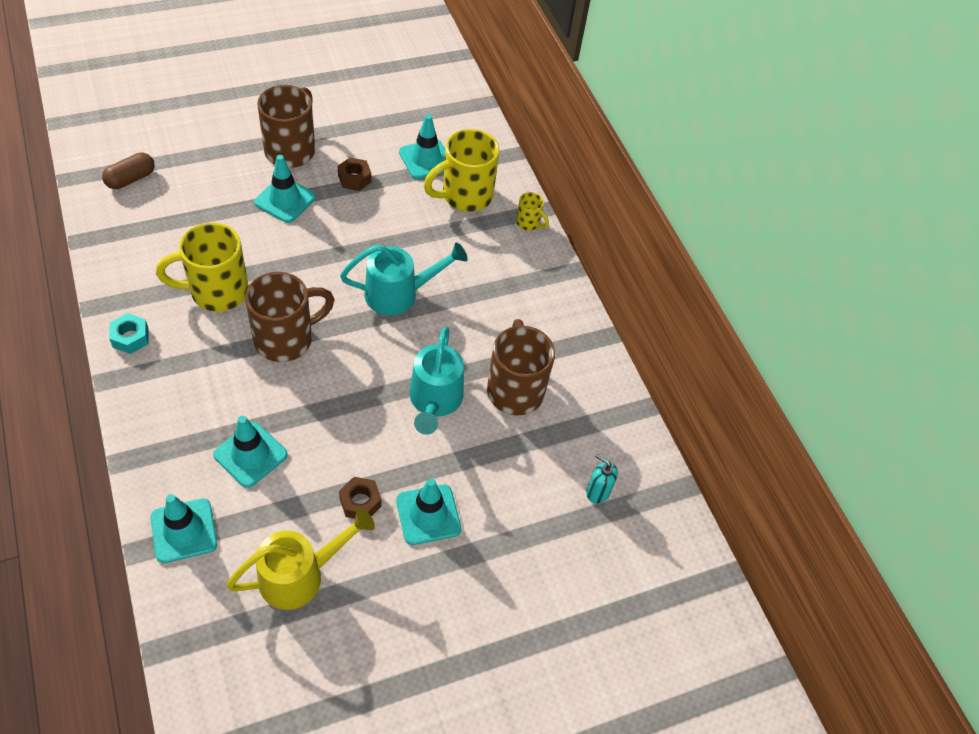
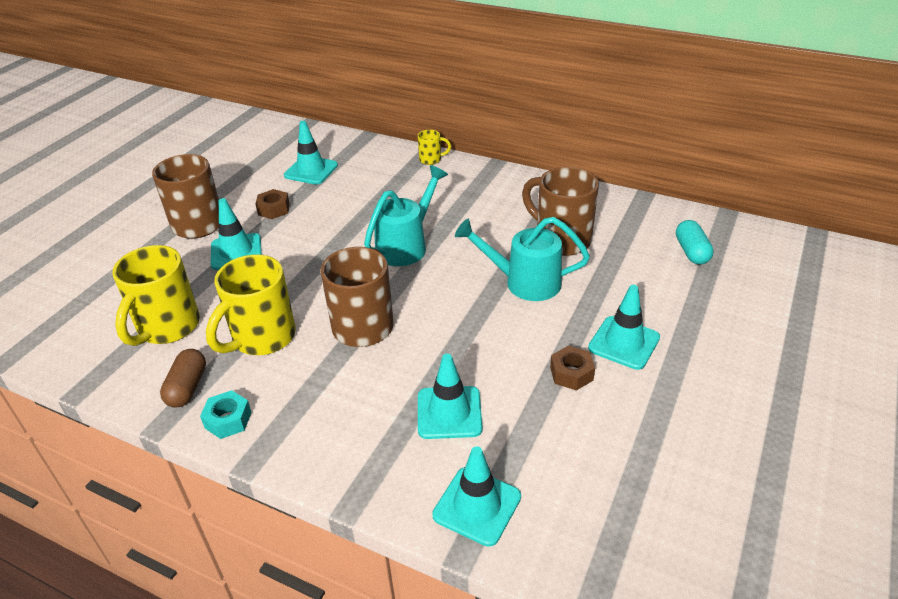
camera: 35 degrees left, 15 degrees down
brown capsule [102,152,155,189] -> brown capsule moved to [160,349,206,408]
yellow watering can [226,508,375,610] -> none
turquoise watering can [409,327,464,435] -> turquoise watering can turned 135 degrees clockwise [455,217,590,301]
yellow mug [424,129,500,212] -> yellow mug moved to [112,245,200,346]
turquoise soap dispenser [586,454,618,503] -> turquoise capsule [676,220,714,265]

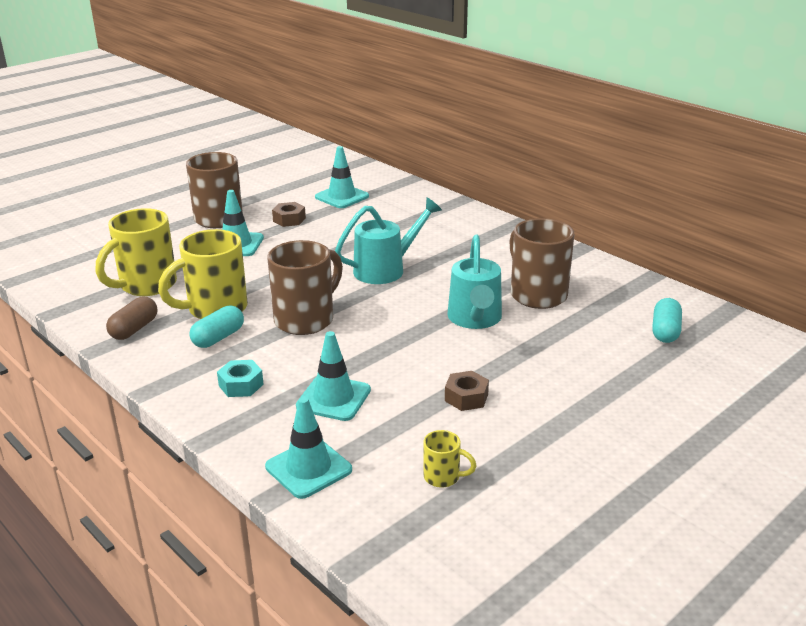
camera: 20 degrees right, 10 degrees down
turquoise nut [200,390,252,439] -> turquoise nut moved to [217,360,264,397]
yellow mug [418,130,451,165] -> yellow mug moved to [424,430,477,488]
turquoise watering can [455,217,590,301] -> turquoise watering can turned 120 degrees counterclockwise [447,235,502,329]
turquoise traffic cone [588,285,660,370] -> none
none -> turquoise capsule [190,305,244,348]

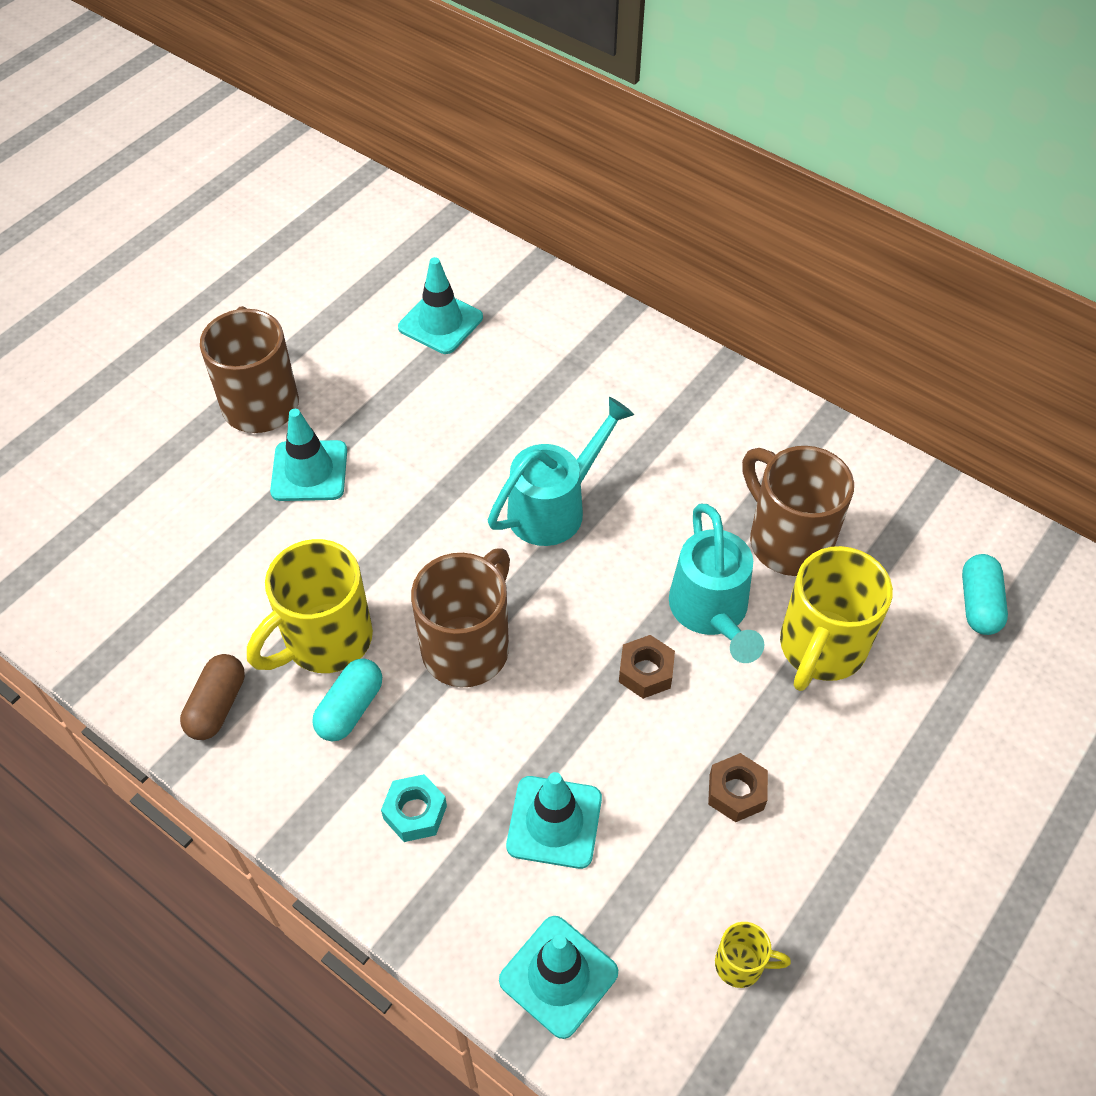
camera: 10 degrees left, 25 degrees up
yellow mug [96,208,177,296] -> yellow mug moved to [780,546,893,691]
brown nut [272,202,306,227] -> brown nut moved to [619,635,675,699]

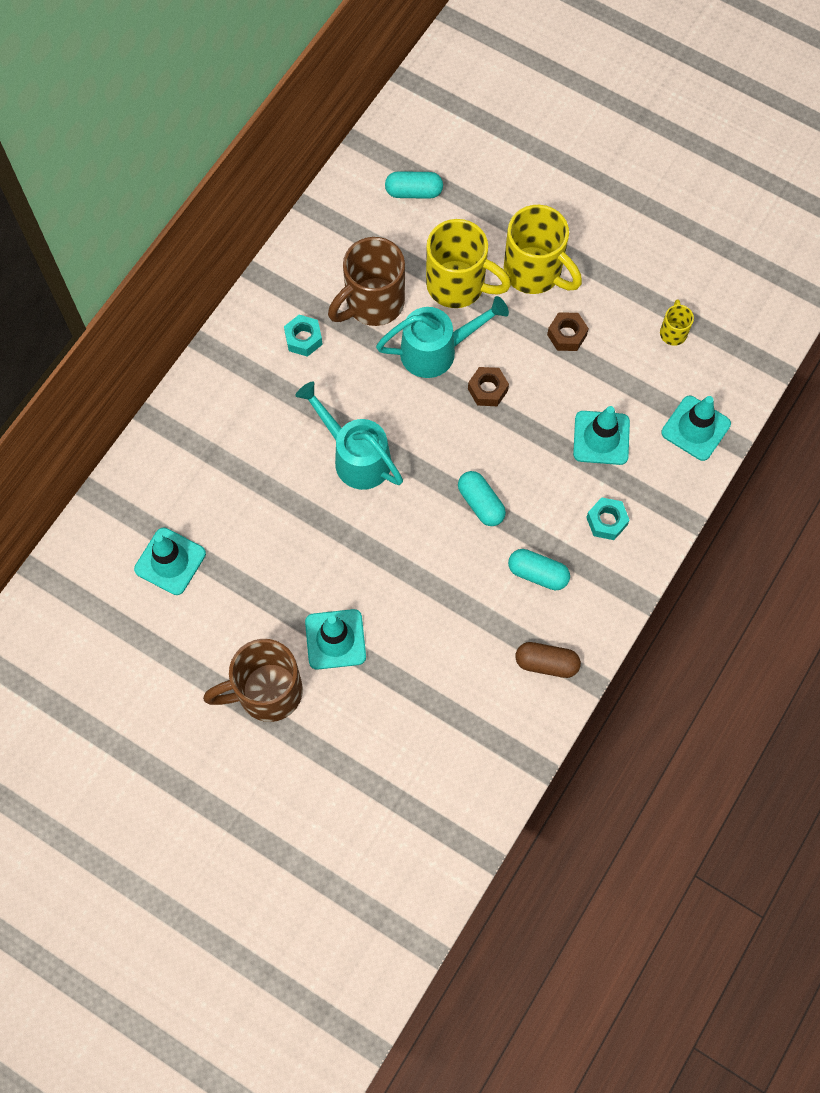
camera: 95 degrees left, 15 degrees up
yellow mug [247,539,373,673] -> yellow mug moved to [504,205,582,294]
brown mug [411,549,510,687] -> turquoise capsule [458,471,506,526]
none -> turquoise nut [284,315,323,357]

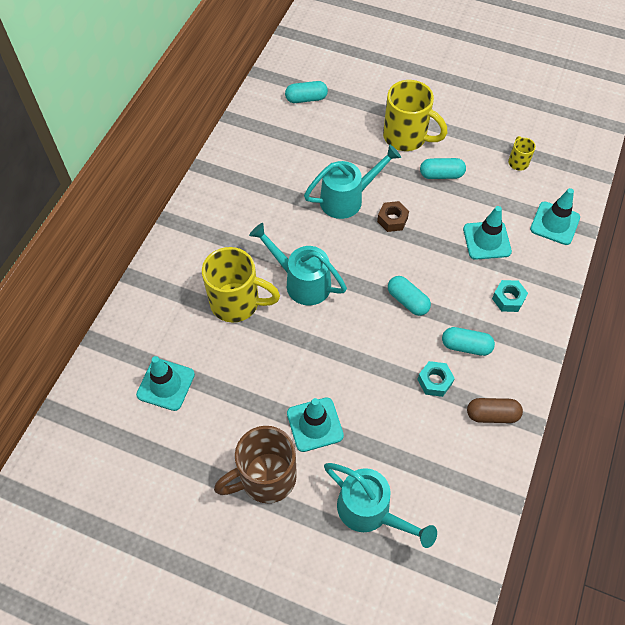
camera: 10 degrees left, 10 degrees down
turquoise nut [284,315,323,357] -> turquoise nut moved to [417,361,455,397]
brown mug [328,237,405,326] -> none
yellow mug [426,219,511,308] -> yellow mug moved to [202,247,280,323]
brown nut [547,312,589,351] -> turquoise capsule [420,158,466,179]
none -> turquoise watering can [324,463,437,548]

